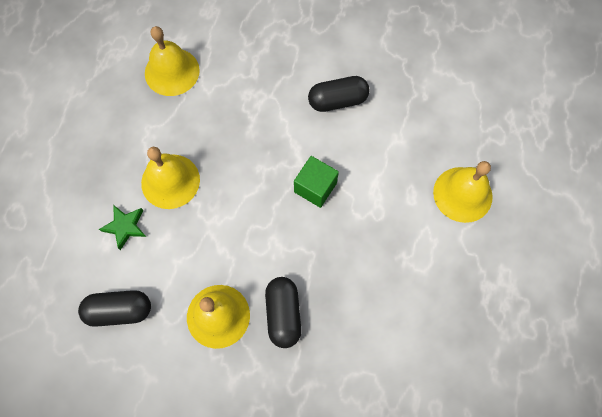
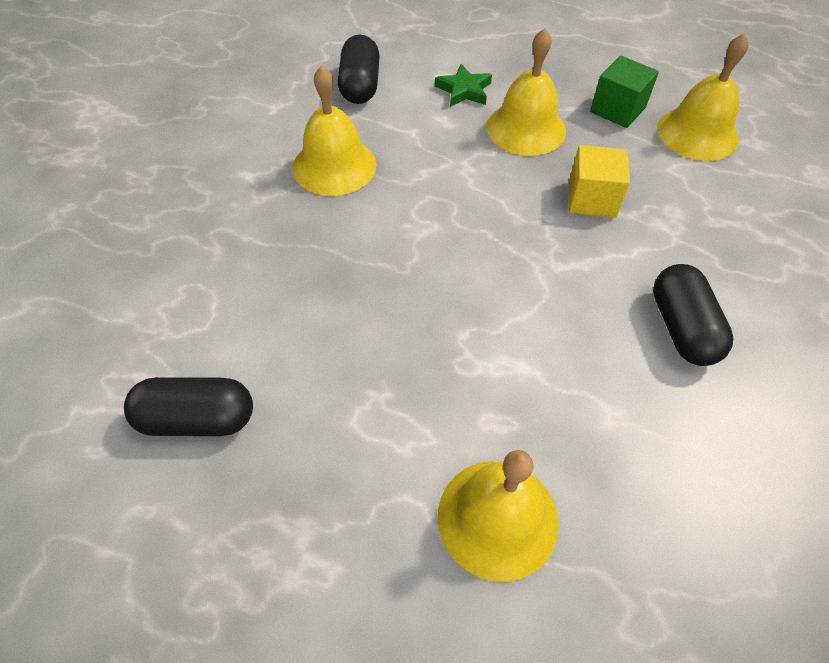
camera: 95 degrees right, 15 degrees down
black capsule [265,277,301,348] -> black capsule moved to [124,377,253,436]
green cube [294,156,339,208] -> green cube moved to [590,56,659,128]
none -> yellow cube [569,145,630,218]

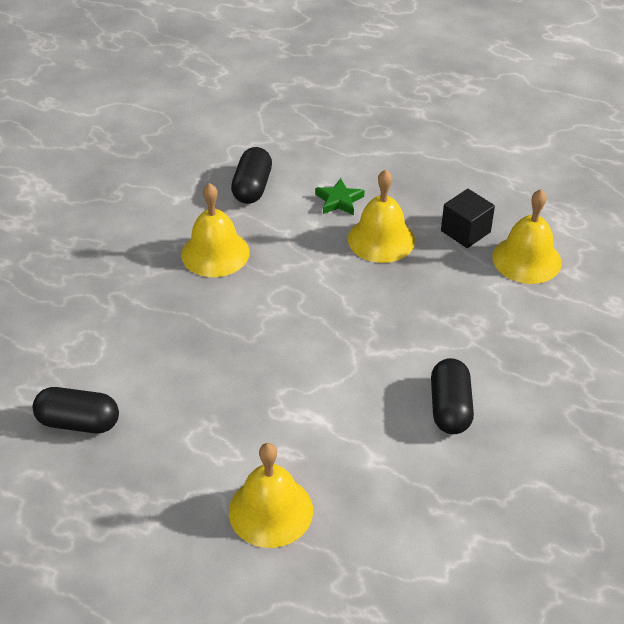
camera: 10 degrees right, 10 degrees down
yellow cube [569,145,630,218] -> none
green cube [590,56,659,128] -> black cube [441,189,495,248]

